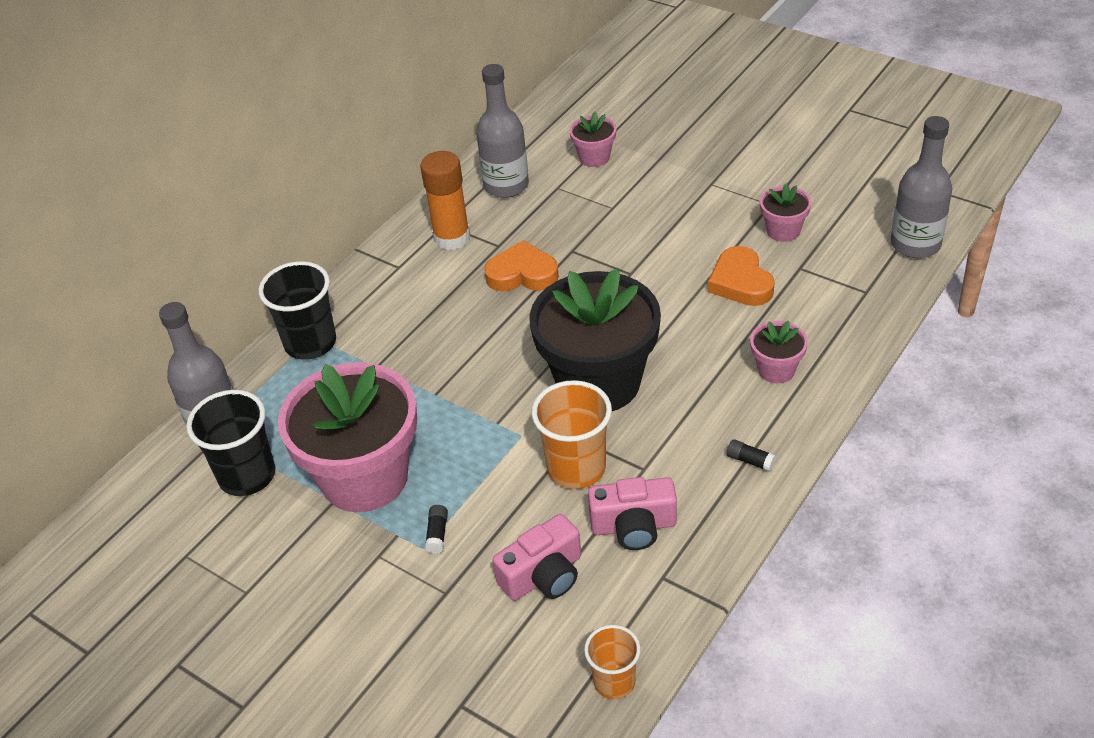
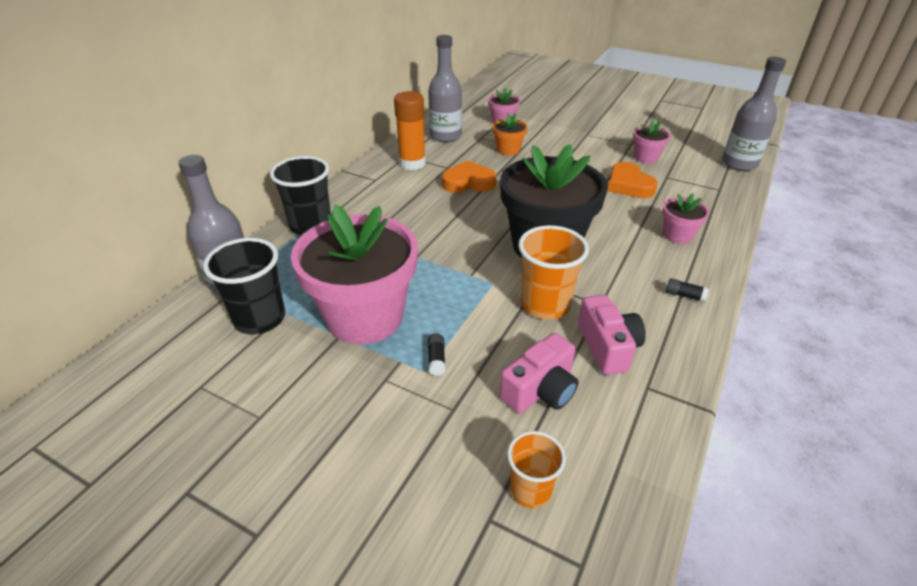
camera: 10 degrees left, 5 degrees down
orange cup [584,625,641,699] -> orange cup moved to [507,431,566,508]
pink camera [588,477,677,550] -> pink camera turned 90 degrees counterclockwise [578,295,646,375]
none -> orange flower pot [492,113,528,156]

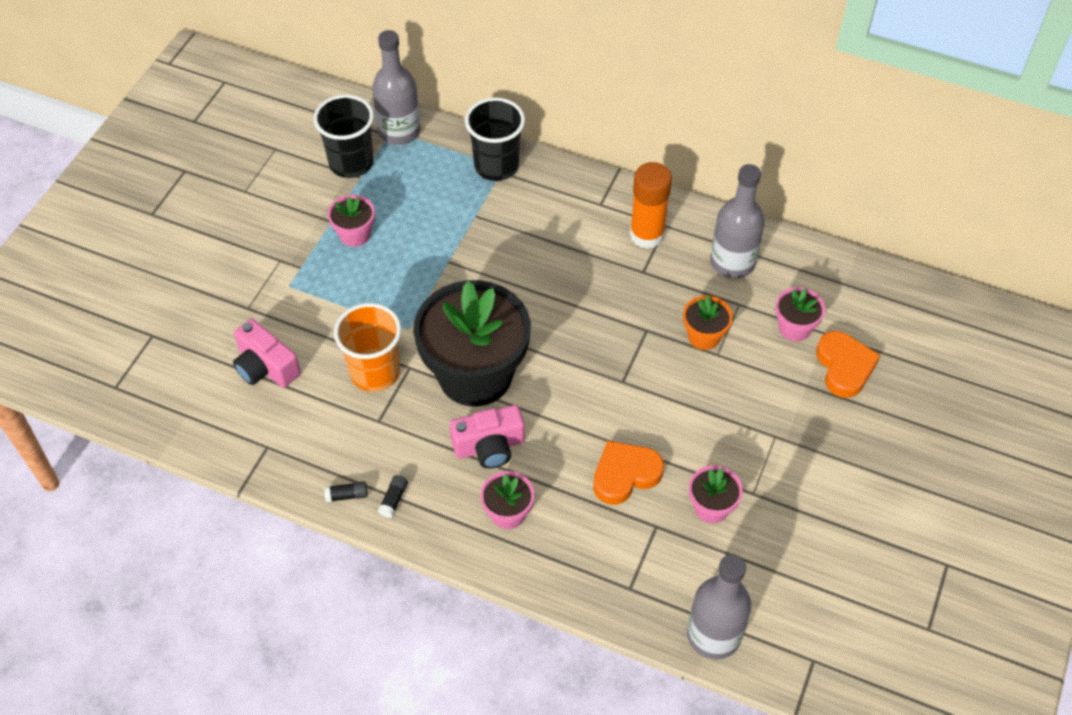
camera: 85 degrees right, 15 degrees up
pink flower pot [291,204,418,344] -> pink flower pot [328,195,375,247], size x0.44
black glue stick [428,333,446,376] -> black glue stick moved to [324,481,367,502]
orange heart [442,160,497,193] -> orange heart moved to [816,331,880,398]
orange cup [507,431,566,508] -> none
pink camera [578,295,646,375] -> pink camera moved to [450,405,525,469]

